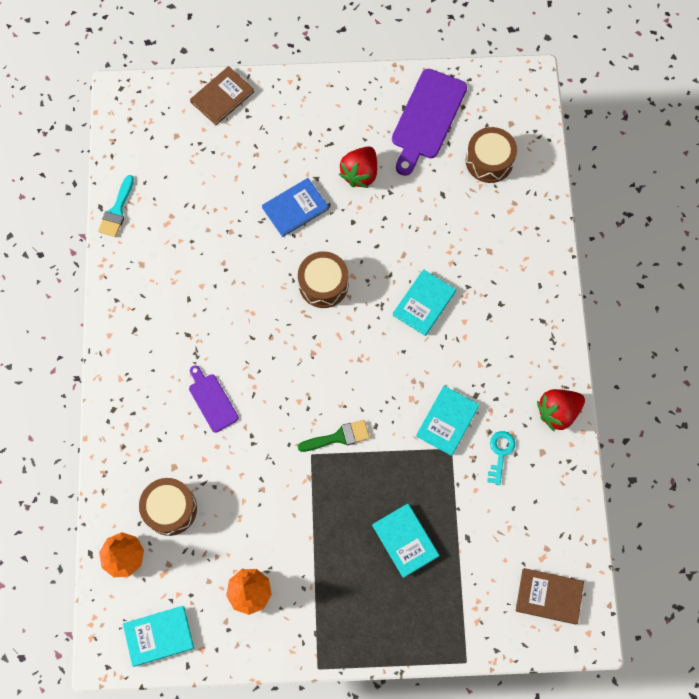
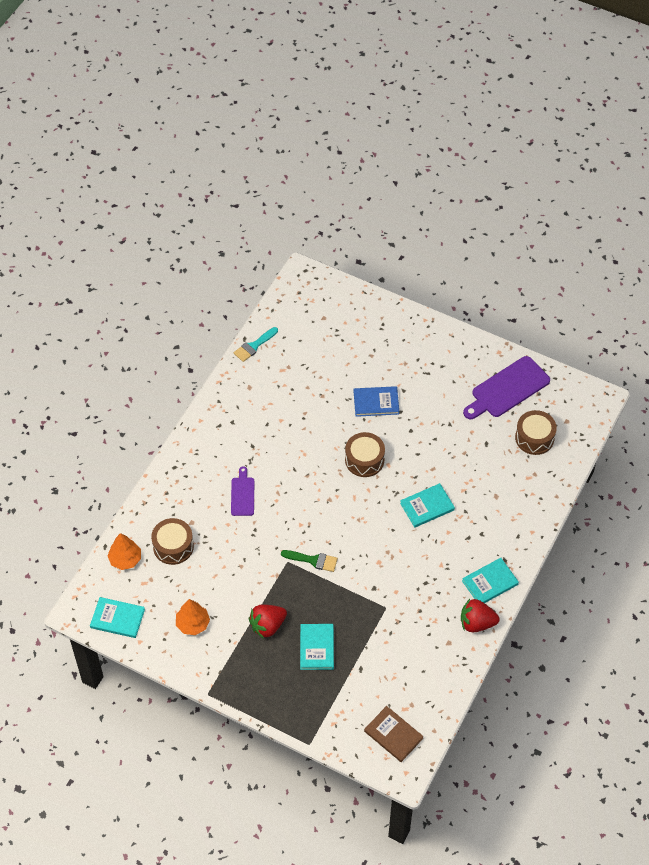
camera: 30 degrees right, 15 degrees down
brown book [190,66,254,125] -> none
red strawberry [339,147,377,188] -> red strawberry moved to [249,605,287,639]
turquoise book [416,386,480,456] -> turquoise book moved to [462,558,519,603]
turquoise key [487,431,516,485] -> none

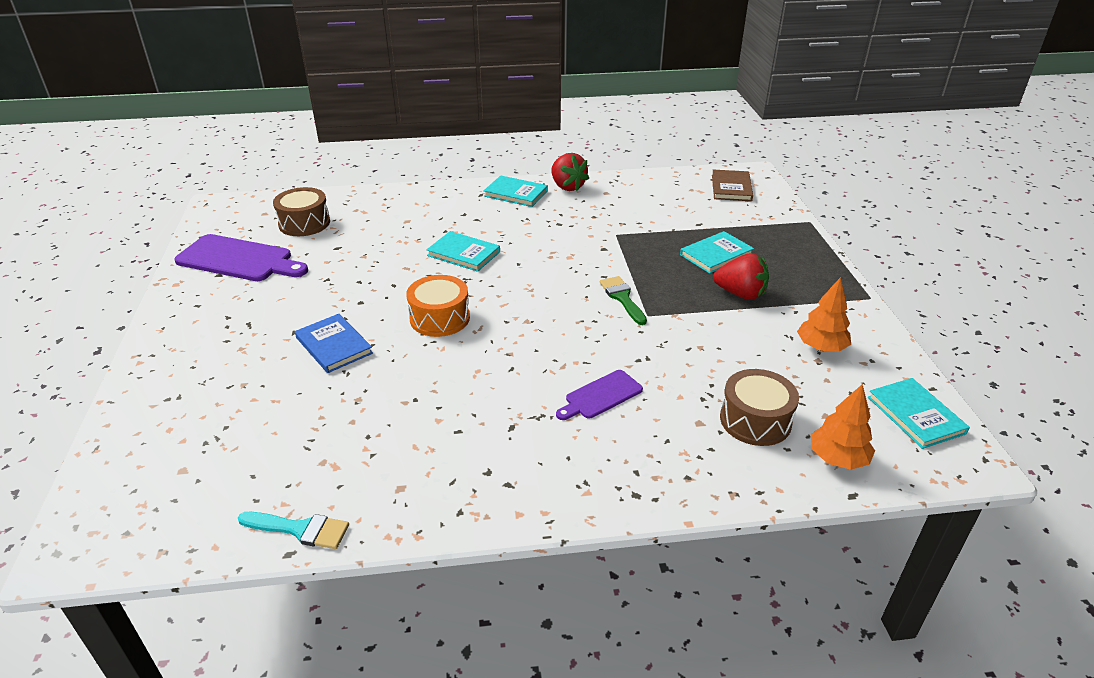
camera: 125 degrees left, 20 degrees down
brown drum [345,432,385,477] -> orange drum [406,275,470,337]

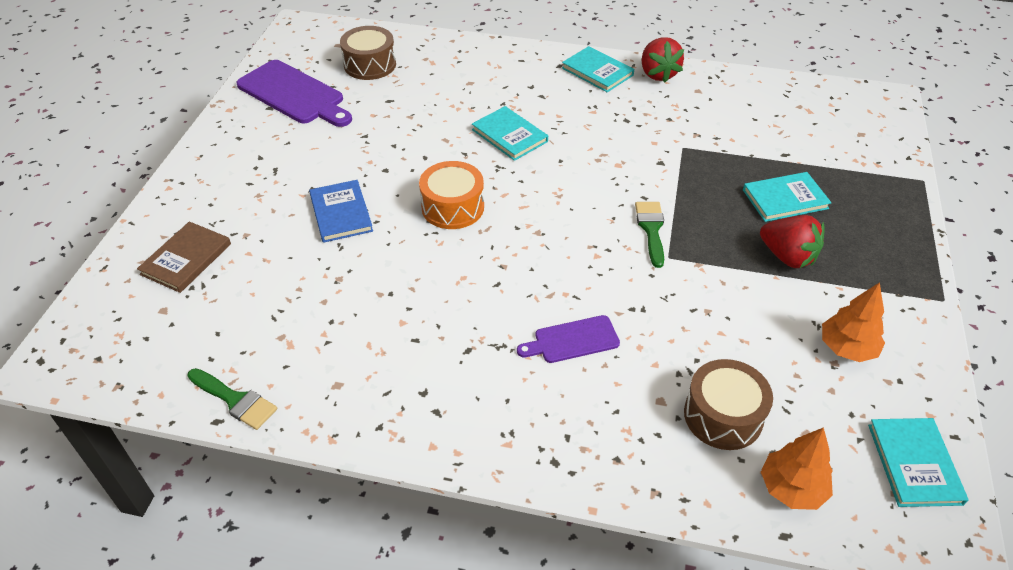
camera: 20 degrees right, 10 degrees up
turquoise brush [238,512,349,549] -> green brush [187,368,277,430]
brown book [712,169,753,201] -> brown book moved to [137,221,231,293]

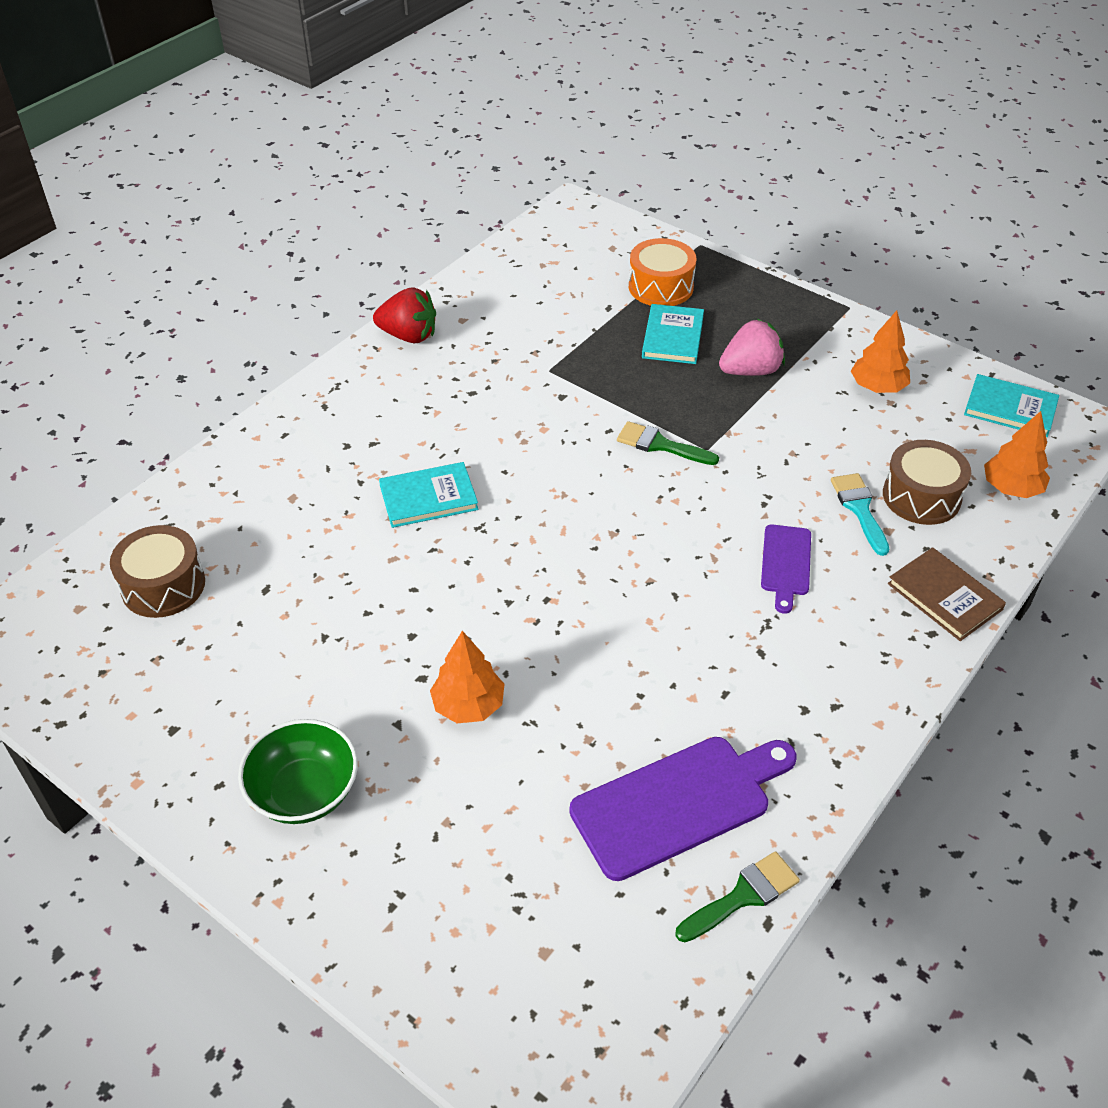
camera: 65 degrees left, 0 degrees up
brown book [137,221,231,293] -> brown book moved to [888,547,1006,641]
purple cutting board [236,60,352,127] -> purple cutting board moved to [569,737,796,881]
blue book [309,180,373,243] -> orange tree [430,631,504,723]
orange drum [419,161,484,229] -> orange drum moved to [629,238,696,306]
turquoise book [562,46,634,92] -> none
red strawberry [760,215,825,268] -> pink strawberry [719,319,785,376]
none -> green bowl [238,719,358,824]
none -> turquoise brush [831,473,889,556]

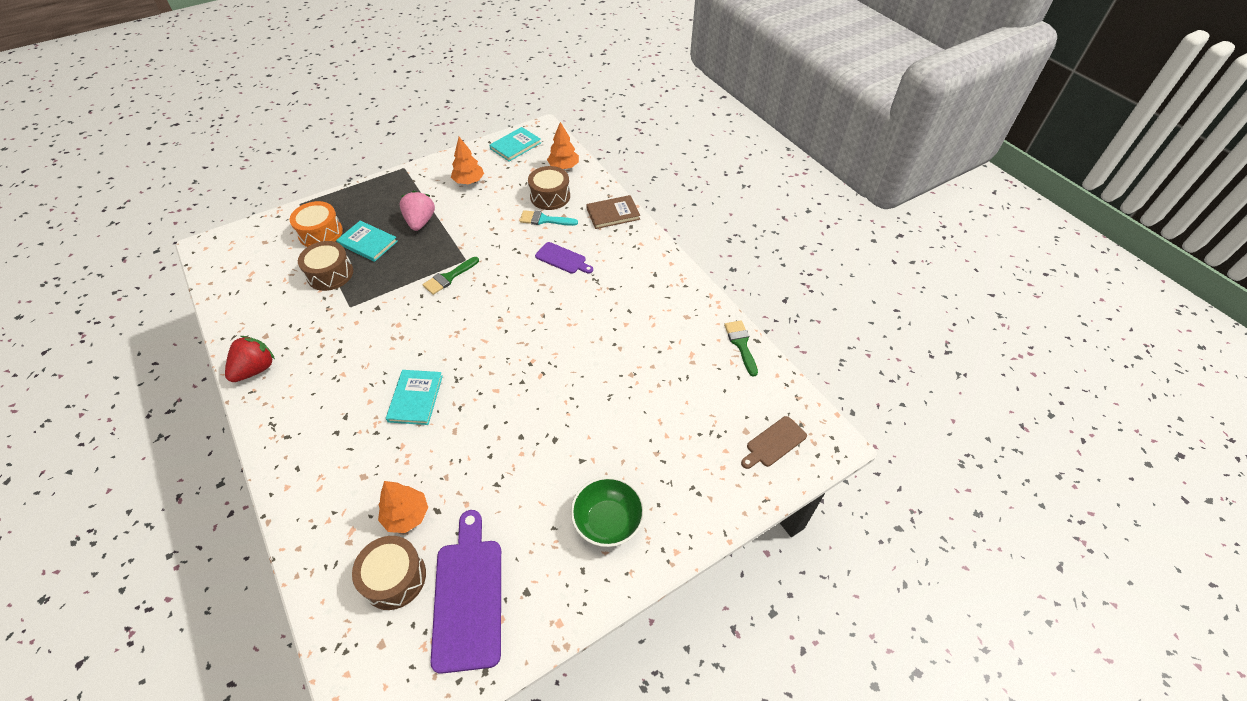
camera: 70 degrees left, 5 degrees up
orange tree [430,631,504,723] -> orange tree moved to [378,481,428,533]
purple cutting board [569,737,796,881] -> purple cutting board moved to [430,510,501,674]
none -> brown drum [298,241,353,291]
none -> brown cutting board [741,416,807,469]

